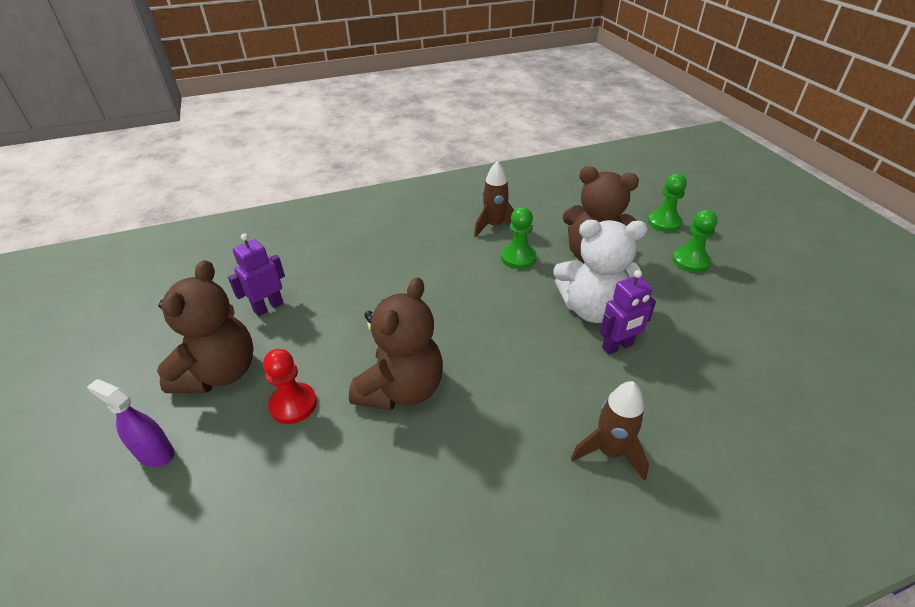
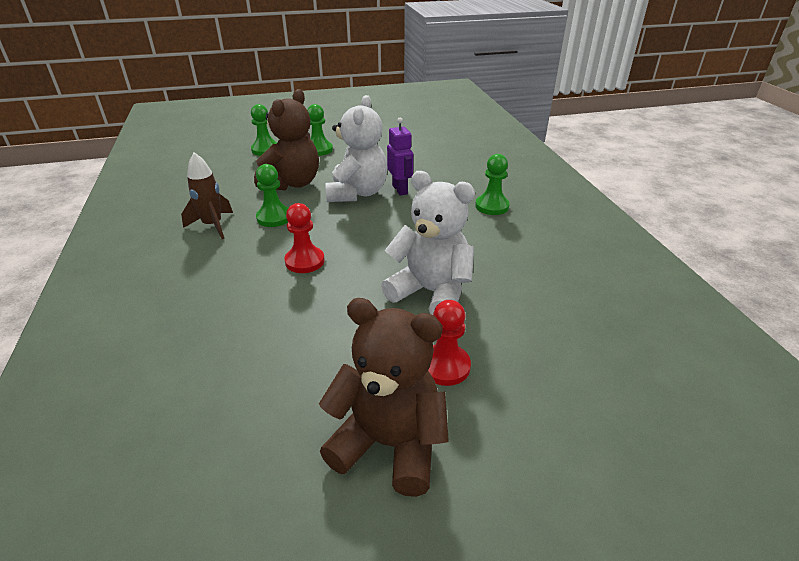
camera: 85 degrees left, 5 degrees down
purple spray bottle [87,379,174,467] -> none
purple robot [228,234,285,316] -> none
brown teddy bear [349,277,443,410] -> white teddy bear [381,171,475,315]
brown rocket [571,381,649,481] -> green pawn [475,154,510,215]
none -> red pawn [284,203,325,273]

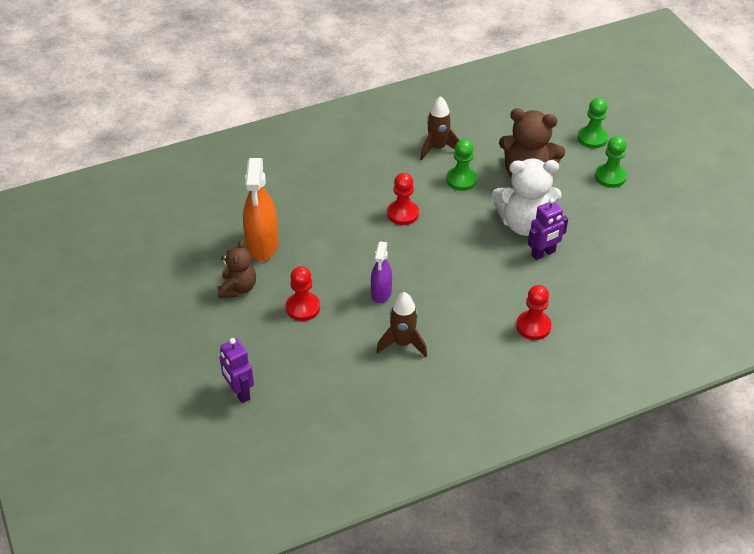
camera: 80 degrees right, 10 degrees up
brown teddy bear [319,298,449,497] -> brown teddy bear [218,239,256,298], size x0.61
white teddy bear [381,171,475,315] -> purple spray bottle [371,242,392,303]
green pawn [475,154,510,215] -> red pawn [516,285,552,340]
none -> purple robot [220,338,254,403]
none -> orange spray bottle [243,158,278,261]
none -> brown rocket [376,292,427,357]

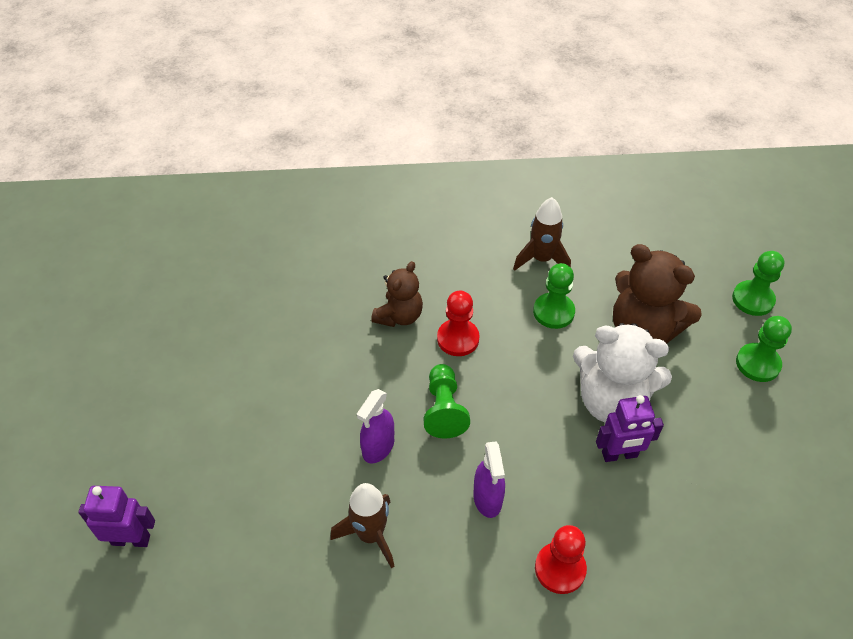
camera: 20 degrees right, 5 degrees up
brown teddy bear [218,239,256,298] -> brown teddy bear moved to [371,261,423,327]
purple robot [220,338,254,403] -> purple robot turned 105 degrees clockwise [78,486,155,547]
orange spray bottle [243,158,278,261] -> none
red pawn [286,266,320,321] -> none
none -> green pawn [424,364,470,439]
none -> purple spray bottle [473,441,505,518]

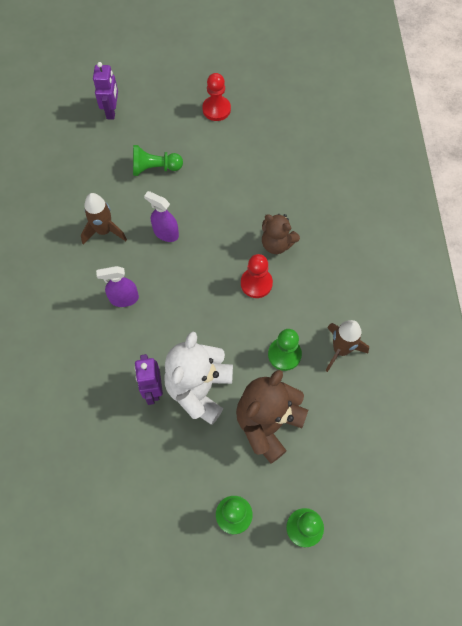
camera: 90 degrees right, 15 degrees up
green pawn [424,364,470,439] -> green pawn moved to [133,145,183,176]
red pawn [535,525,587,594] -> red pawn moved to [202,73,231,121]

